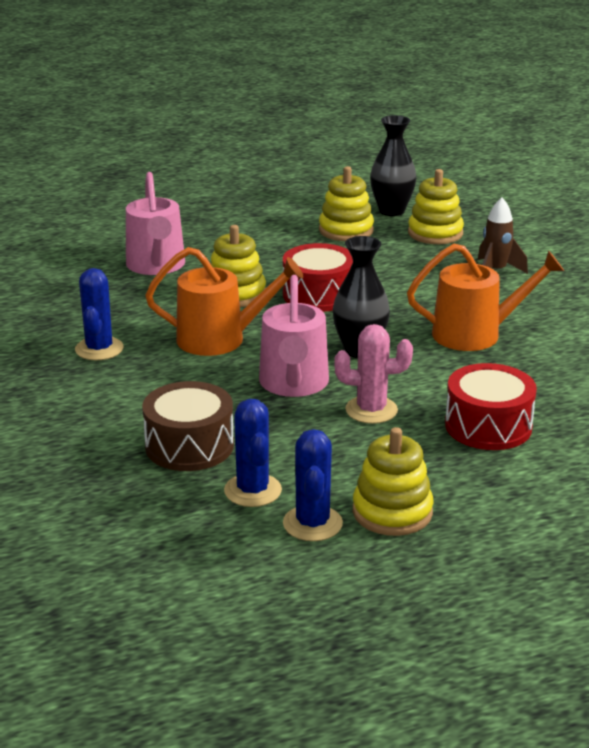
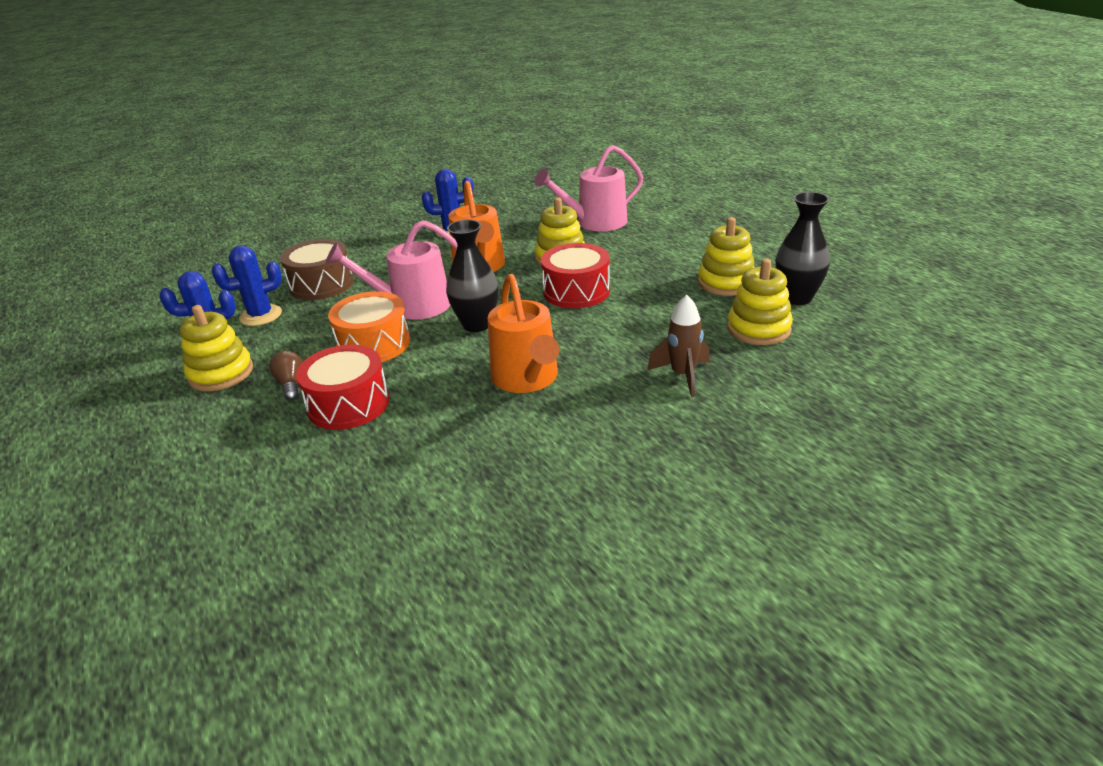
camera: 80 degrees right, 5 degrees up
pink cactus [334,324,413,424] -> orange drum [328,291,410,362]
none -> brown light bulb [269,351,302,401]

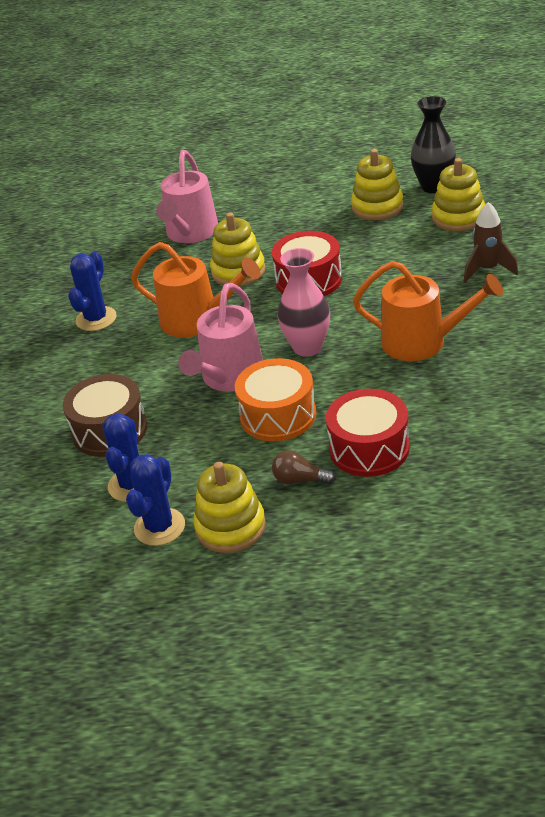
camera: 55 degrees left, 5 degrees up
black vase [446,220,499,332] -> pink vase [278,248,330,357]

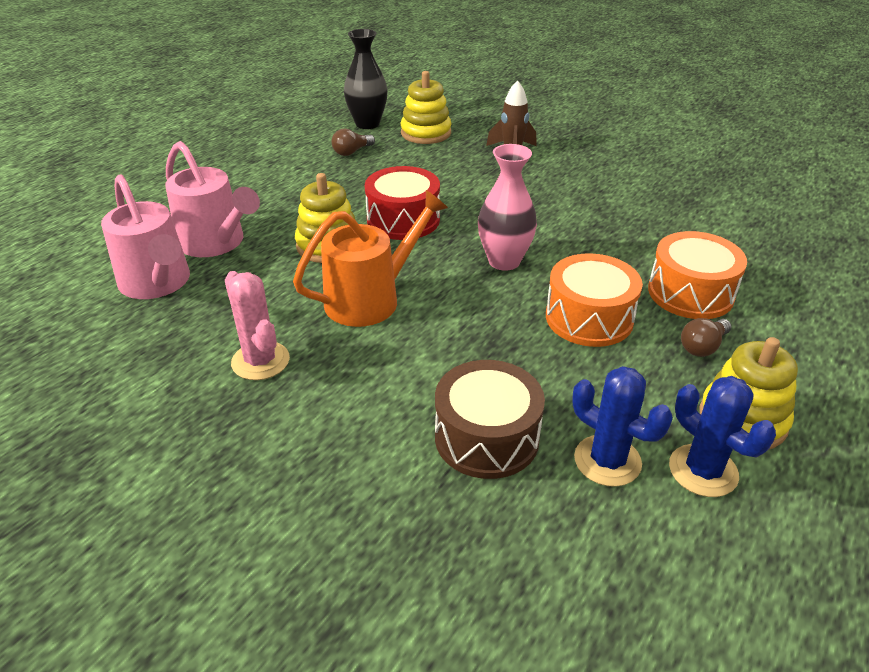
camera: 60 degrees left, 0 degrees up
blue cactus [68,251,117,331] -> pink cactus [225,271,290,380]
pink watering can [178,283,263,392] -> pink watering can moved to [101,174,190,299]
red drum [326,389,410,477] -> orange drum [648,231,747,319]
yellow stacking toy [351,149,404,220] -> brown light bulb [332,129,375,156]
orange watering can [353,261,503,361] -> none

